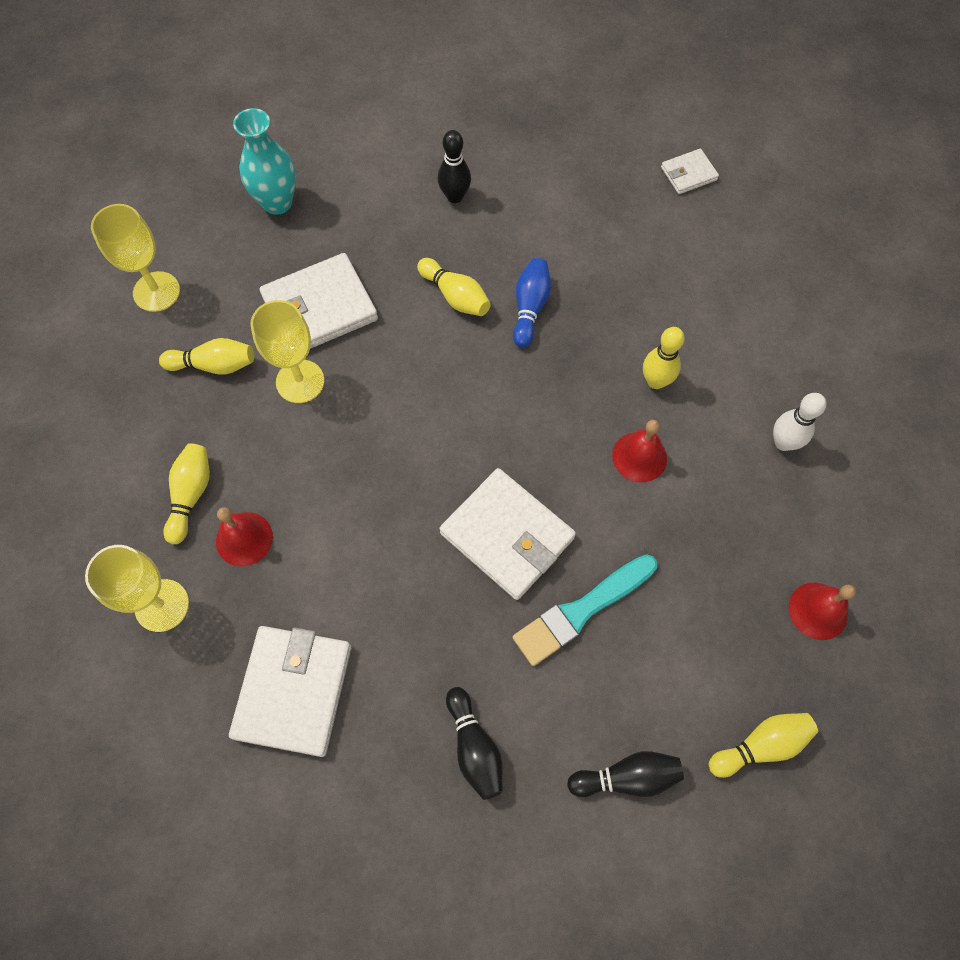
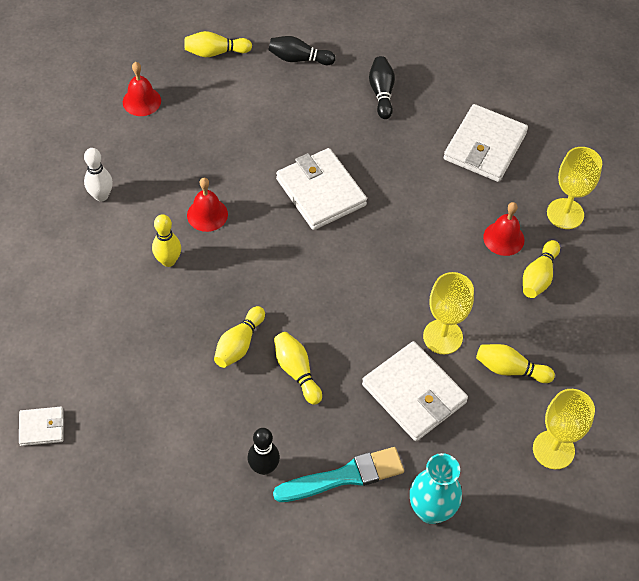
camera: 165 degrees left, 10 degrees down
white wallet [260,253,378,349] -> white wallet turned 60 degrees clockwise [362,341,468,441]
blue bowling pin [513,258,551,347] -> yellow bowling pin [214,306,265,368]
turquoise brush [513,554,657,666] -> turquoise brush moved to [273,447,404,502]

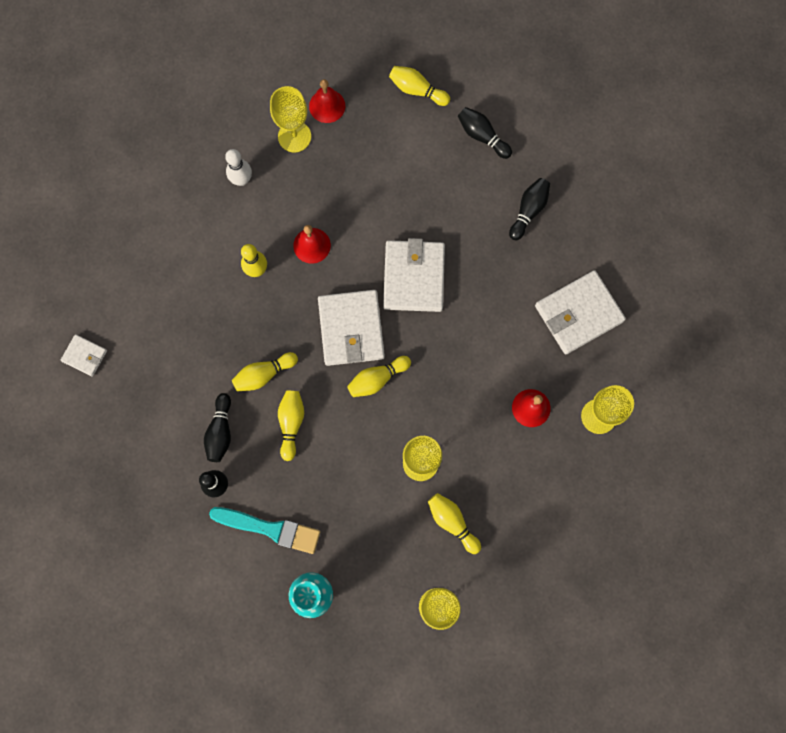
camera: 35 degrees right, 20 degrees up
white wallet [362,341,468,441] -> white wallet moved to [318,290,385,366]
yellow bowling pin [523,240,560,298] -> yellow bowling pin moved to [347,356,411,397]
none -> black bowling pin [204,393,231,462]
none -> yellow goblet [270,86,311,152]

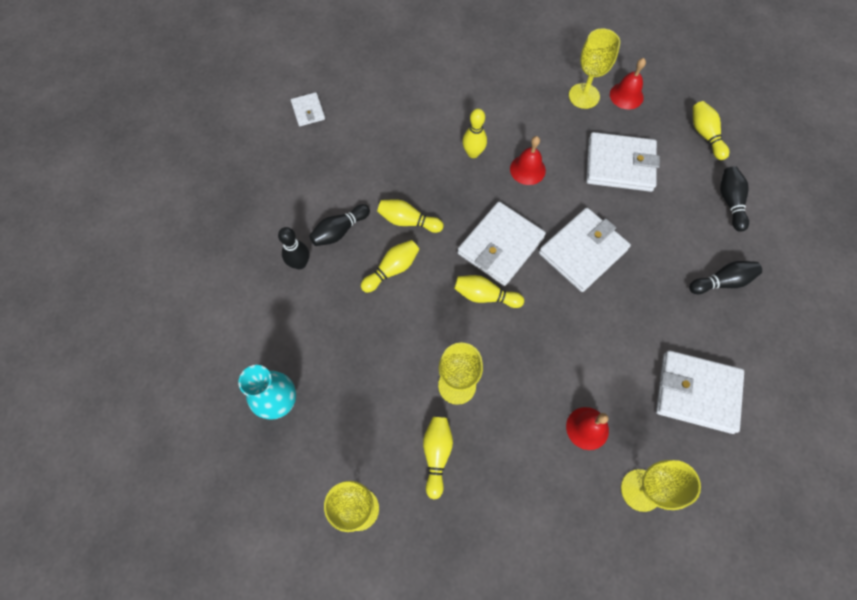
camera: 45 degrees right, 10 degrees down
turquoise brush [209,507,320,554] -> none
white bowling pin [225,149,252,186] -> none
none -> white wallet [586,132,660,192]

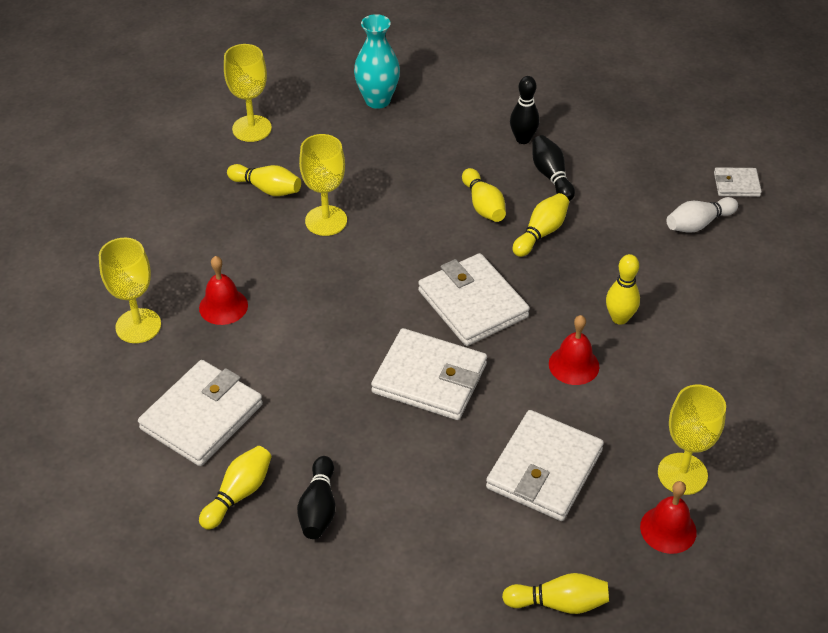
camera: 110 degrees right, 20 degrees down
yellow bowling pin [454,275,524,308] -> yellow bowling pin moved to [199,446,272,530]
white wallet [539,208,631,292] -> white wallet turned 45 degrees counterclockwise [371,328,487,420]
black bowling pin [720,166,749,232] -> none
none -> white bowling pin [667,197,738,233]

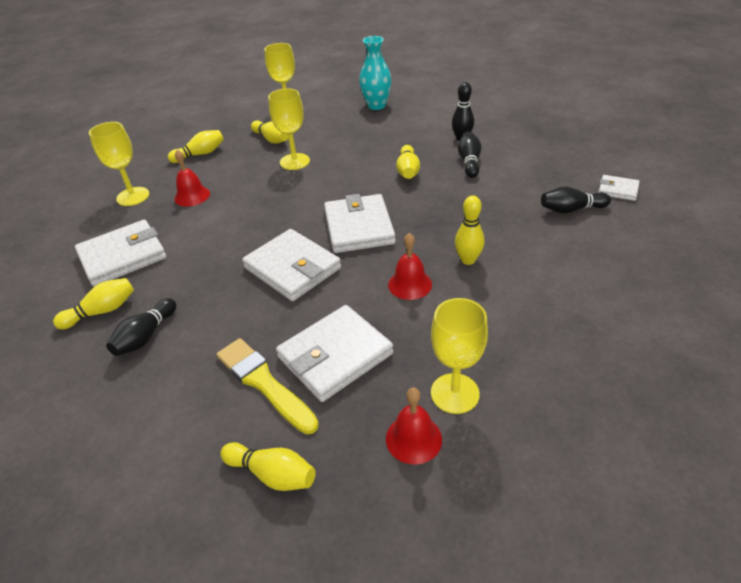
camera: 25 degrees right, 5 degrees down
yellow bowling pin [513,193,569,257] -> yellow bowling pin moved to [168,130,224,163]
white bowling pin [667,197,738,233] -> black bowling pin [541,187,611,214]
none -> yellow brush [216,338,319,434]

